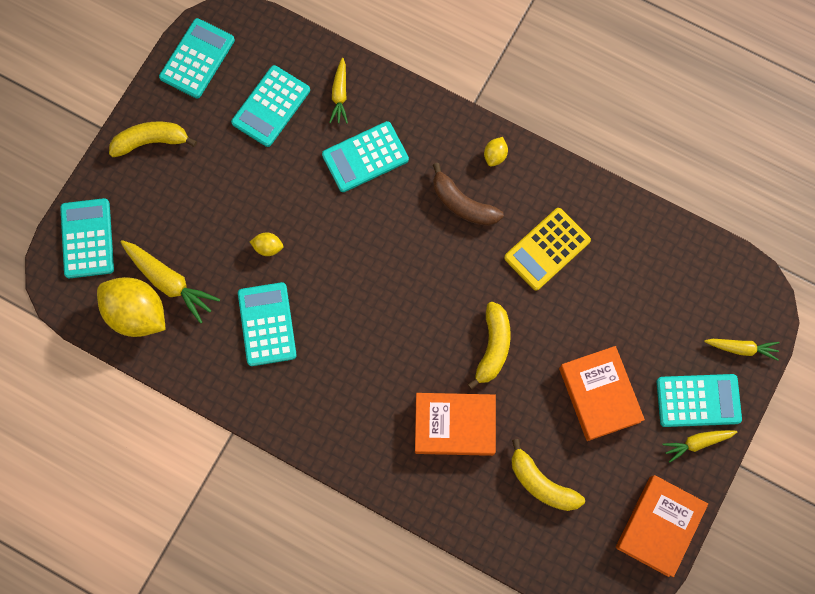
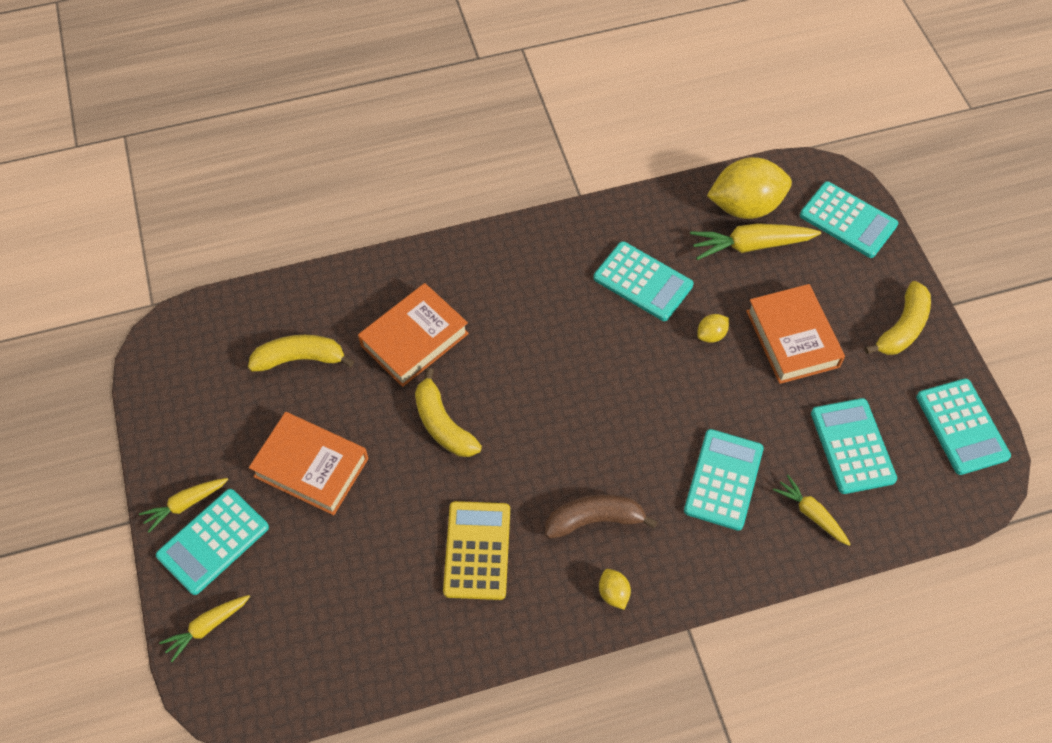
camera: 135 degrees right, 15 degrees down
orange book [616,475,708,577] -> orange book moved to [746,284,845,384]
yellow carrot [662,430,737,463] -> yellow carrot turned 150 degrees counterclockwise [139,478,228,532]

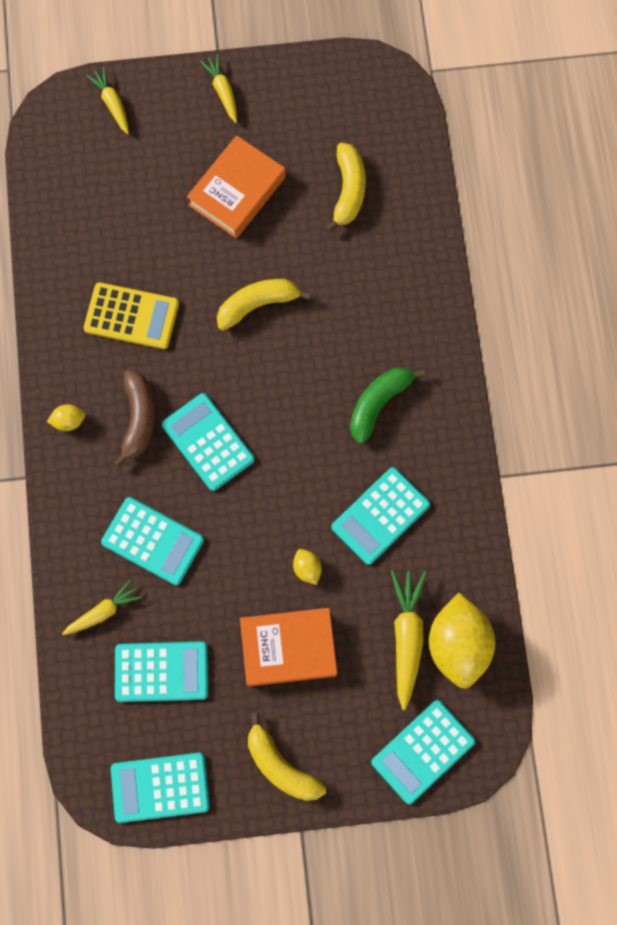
camera: 100 degrees right, 15 degrees up
turquoise calculator [156,489,269,595] -> turquoise calculator moved to [162,393,255,491]
orange book [358,283,469,387] -> none
none -> green banana [350,368,425,444]

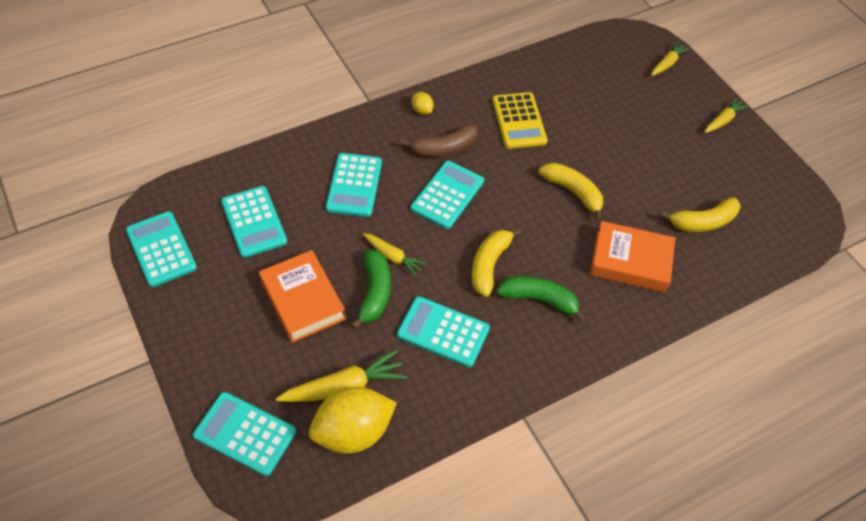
camera: 65 degrees right, 20 degrees down
yellow carrot [62,580,141,635] -> yellow carrot moved to [363,233,427,277]
orange book [187,135,285,238] -> orange book moved to [590,221,676,292]
yellow banana [248,713,326,801] -> yellow banana moved to [472,228,522,297]
yellow lemon [293,549,322,585] -> green banana [351,250,391,329]

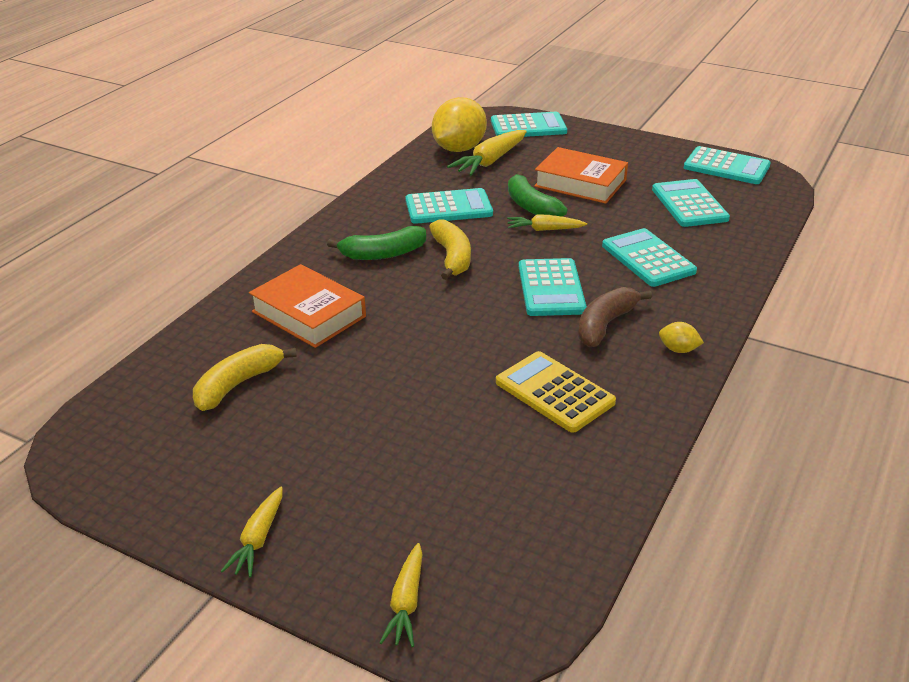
camera: 150 degrees right, 20 degrees down
turquoise calculator [221,186,287,258] -> turquoise calculator turned 45 degrees clockwise [652,179,730,227]
yellow banana [539,163,603,221] -> none
orange book [590,221,676,292] -> orange book turned 60 degrees clockwise [249,264,366,348]

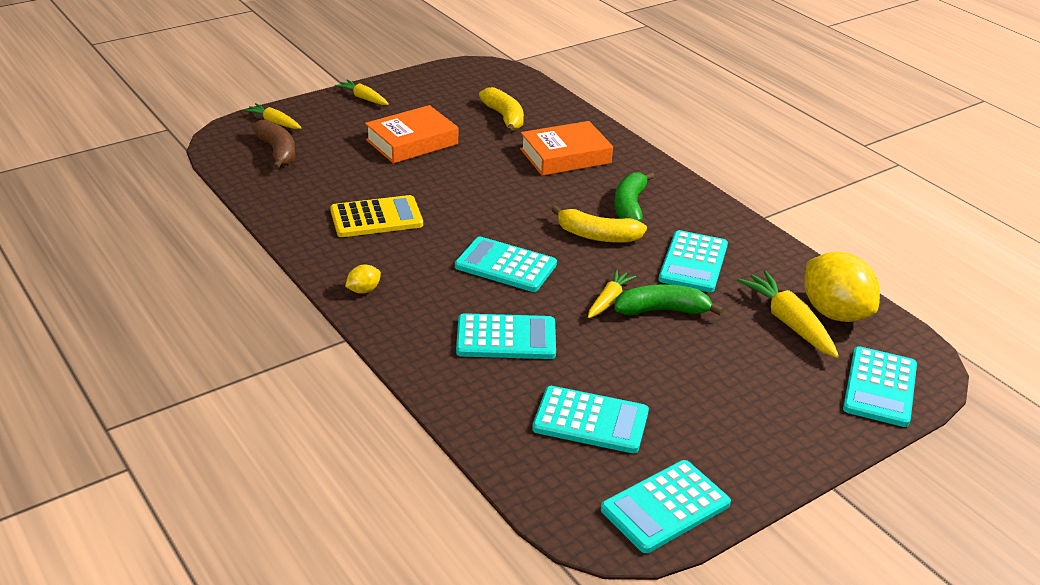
camera: 115 degrees right, 0 degrees up
orange book [534,147,628,204] -> orange book moved to [365,105,458,163]
brown banana [578,287,652,347] -> brown banana moved to [252,119,295,170]

